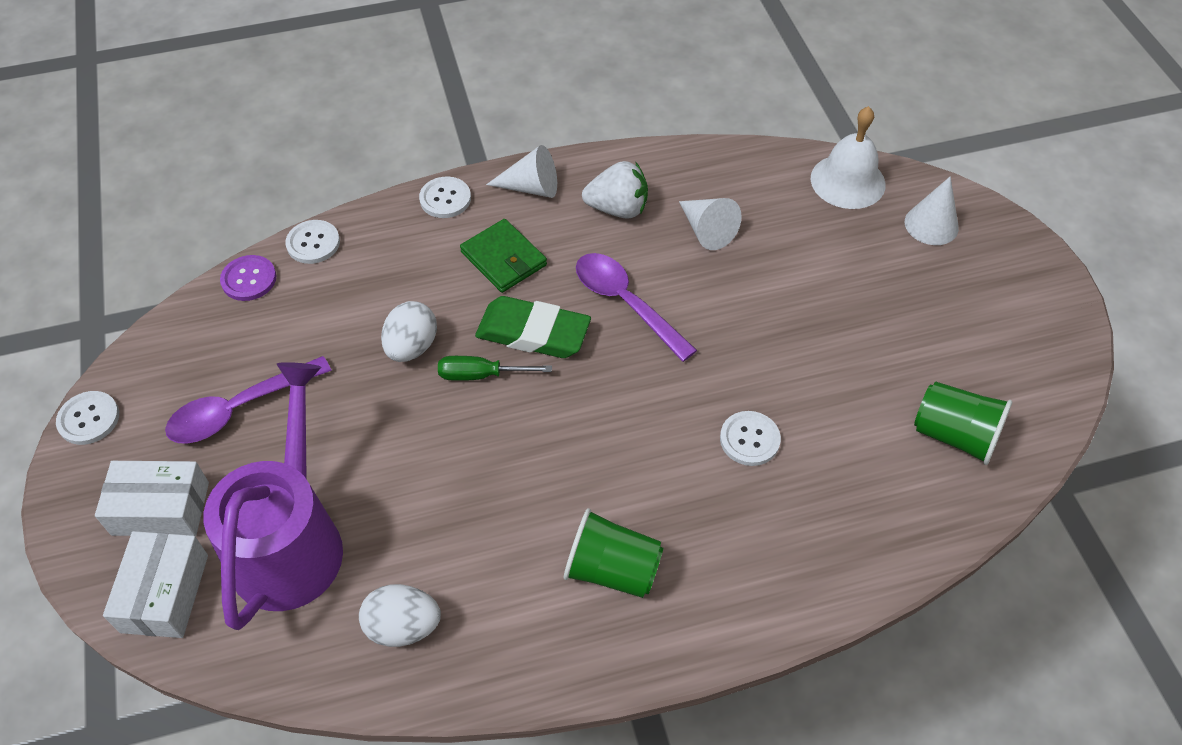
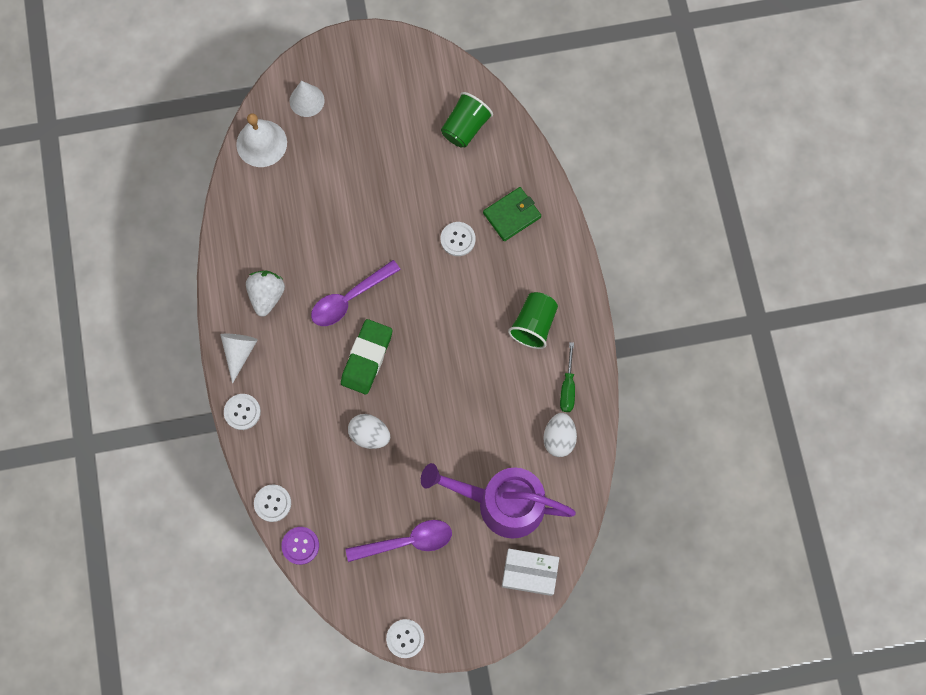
camera: 85 degrees left, 20 degrees up
white box [95,461,209,536] -> none
purple spoon [165,356,332,444] -> purple spoon turned 75 degrees counterclockwise [346,520,452,562]
green screwdriver [438,356,552,381] -> green screwdriver moved to [560,342,575,412]
green wallet [460,219,547,293] -> green wallet moved to [483,187,541,241]
white cone [679,198,742,250] -> none

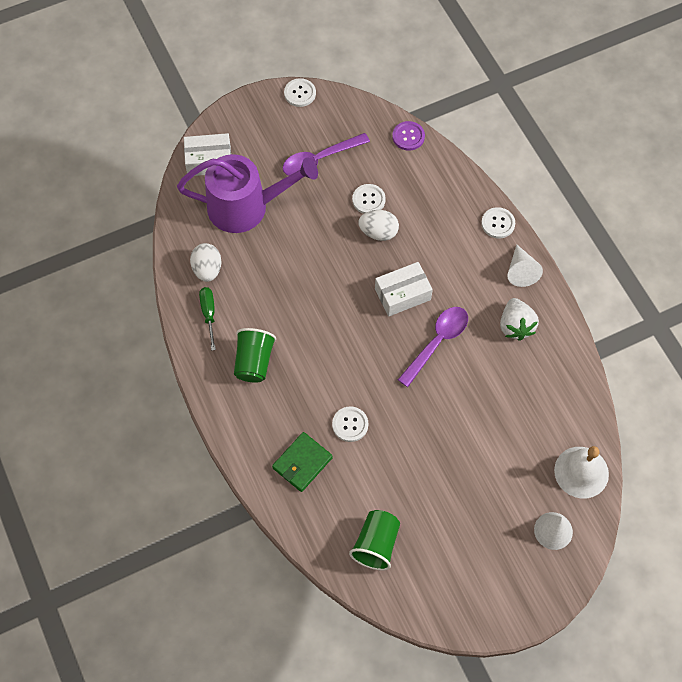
camera: 165 degrees right, 10 degrees down
white button [254,484,291,522] -> white button moved to [352,184,386,214]
green eraser [341,319,392,394] -> white box [375,262,433,316]

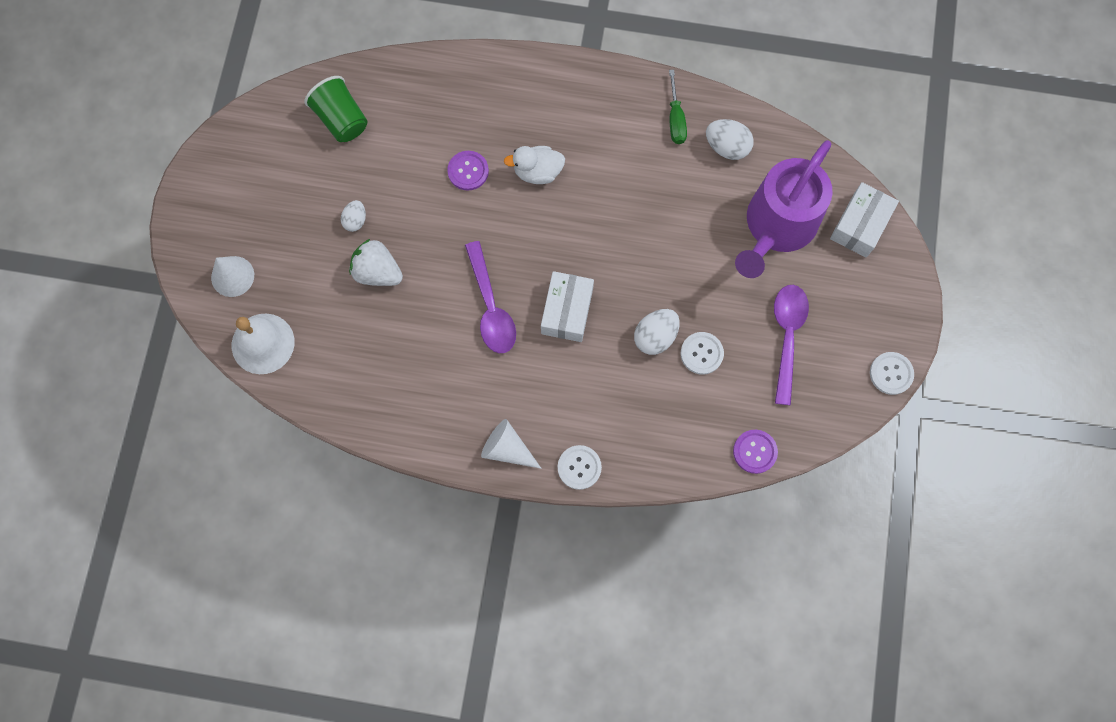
camera: 125 degrees right, 10 degrees up
green screwdriver [199,287,216,351] -> green screwdriver turned 60 degrees clockwise [669,70,687,144]
green cup [234,328,276,383] -> none
green wallet [272,432,333,492] -> none
white button [332,407,368,442] -> purple button [447,151,489,191]
white strawberry [500,298,539,341] -> white strawberry moved to [349,239,403,286]
none -> white egg [341,200,366,232]
none -> white duck [504,146,565,184]

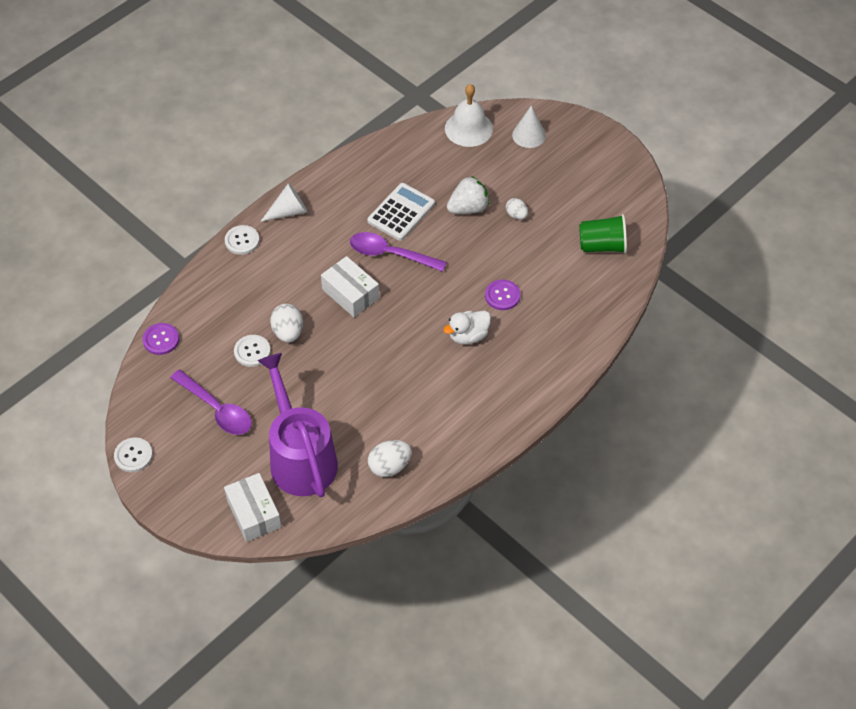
camera: 125 degrees right, 20 degrees down
white duck [504,146,565,184] -> white duck turned 150 degrees counterclockwise [443,311,491,344]
green screwdriver [669,70,687,144] -> none
none -> white calculator [367,183,435,241]

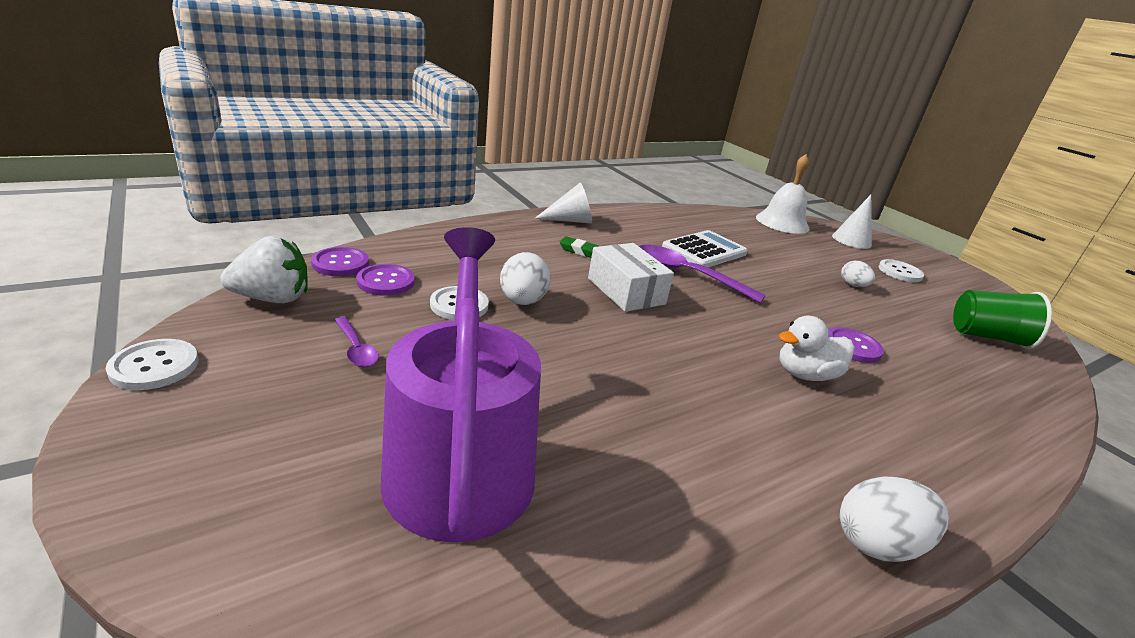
camera: 10 degrees right, 25 degrees down
purple spoon [170,370,252,435] -> purple spoon [334,317,379,367], size x0.52
white box [224,473,281,542] -> none
white button [225,225,260,255] -> white button moved to [878,259,924,282]
white egg [368,440,412,477] -> white egg moved to [840,476,949,562]
white strawberry [447,176,489,214] -> white strawberry moved to [221,236,308,303]
none -> purple button [356,264,415,296]
none -> green eraser [560,236,599,258]

